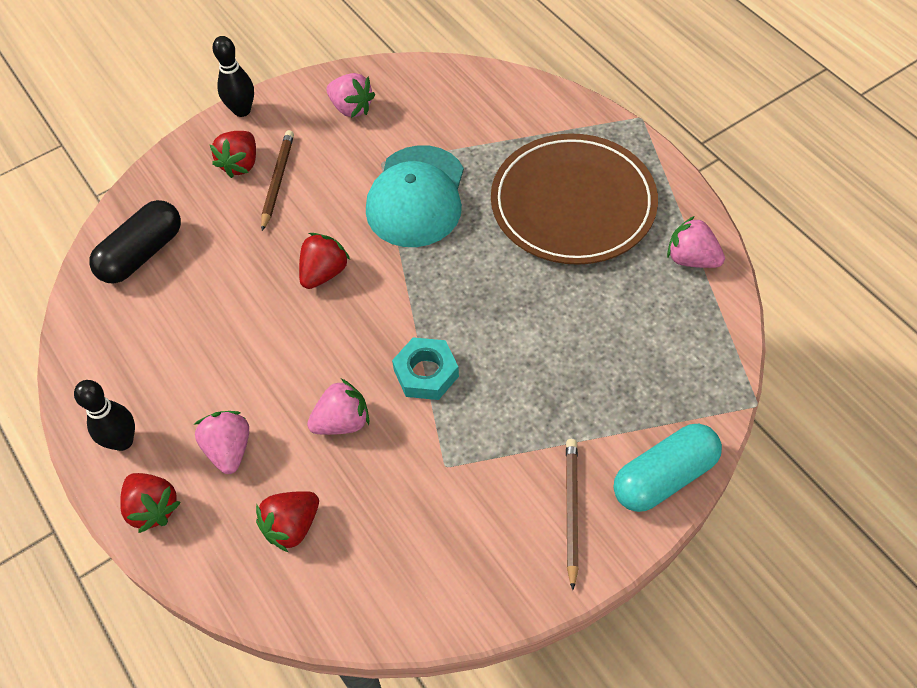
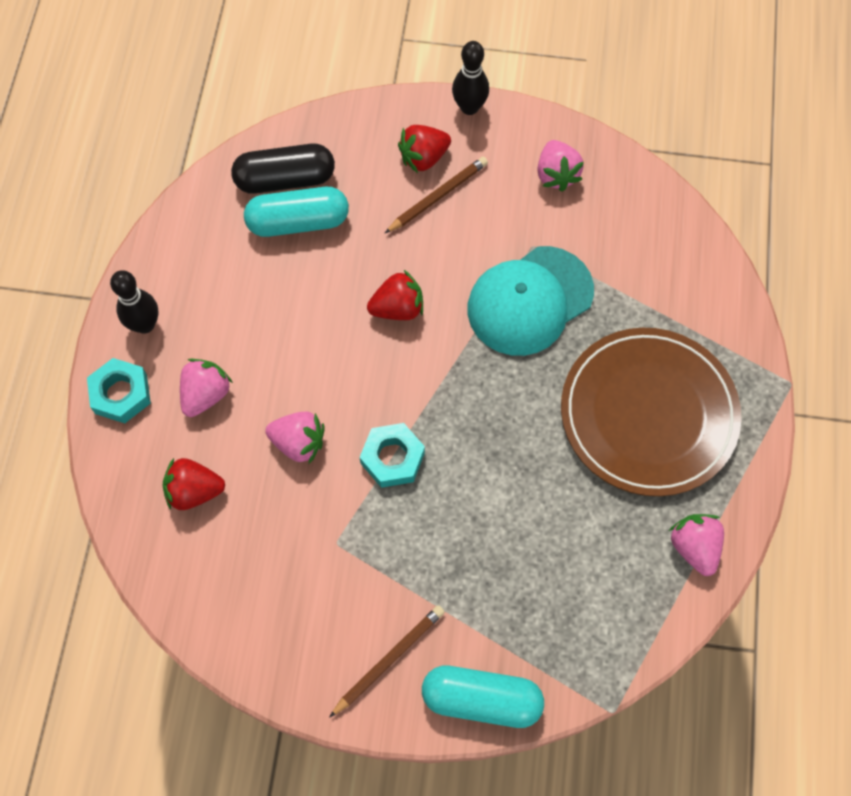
camera: 40 degrees right, 10 degrees up
red strawberry [120,473,181,533] -> turquoise nut [87,358,151,423]
none -> turquoise capsule [244,187,349,237]

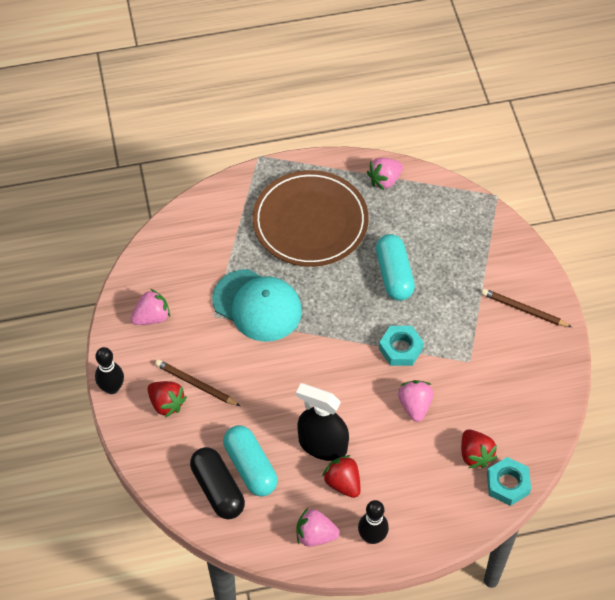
camera: 110 degrees left, 10 degrees down
turquoise nut [87,358,151,423] -> turquoise nut moved to [487,457,531,506]
pink strawberry [180,359,233,417] -> pink strawberry moved to [297,508,340,546]
red strawberry [367,270,423,320] -> red strawberry moved to [322,455,360,498]
turquoise capsule [422,666,544,728] -> turquoise capsule moved to [376,234,415,301]
none -> black spray bottle [296,383,349,461]

